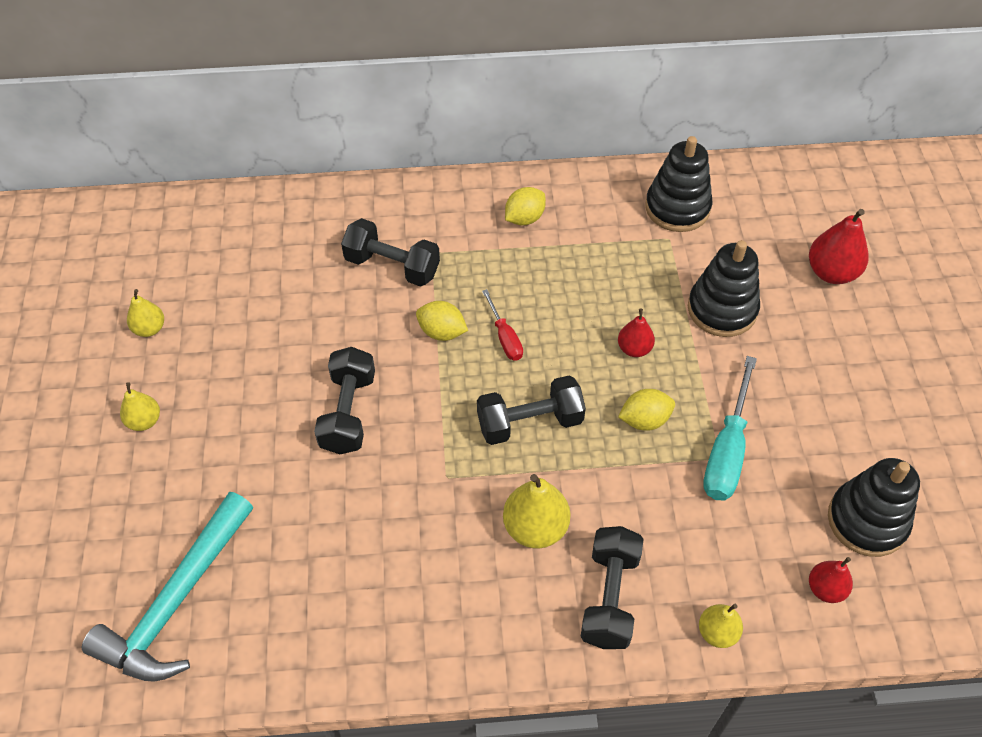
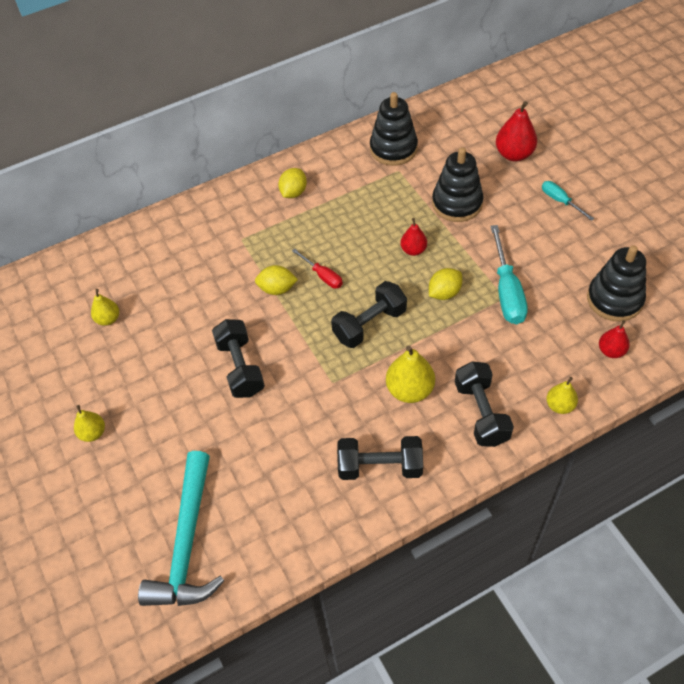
camera: 20 degrees left, 0 degrees up
yellow pear [127,289,164,337] -> yellow pear moved to [91,289,119,326]
black dumbbell [341,218,440,287] -> black dumbbell moved to [337,436,423,480]
none -> turquoise screwdriver [542,181,594,221]

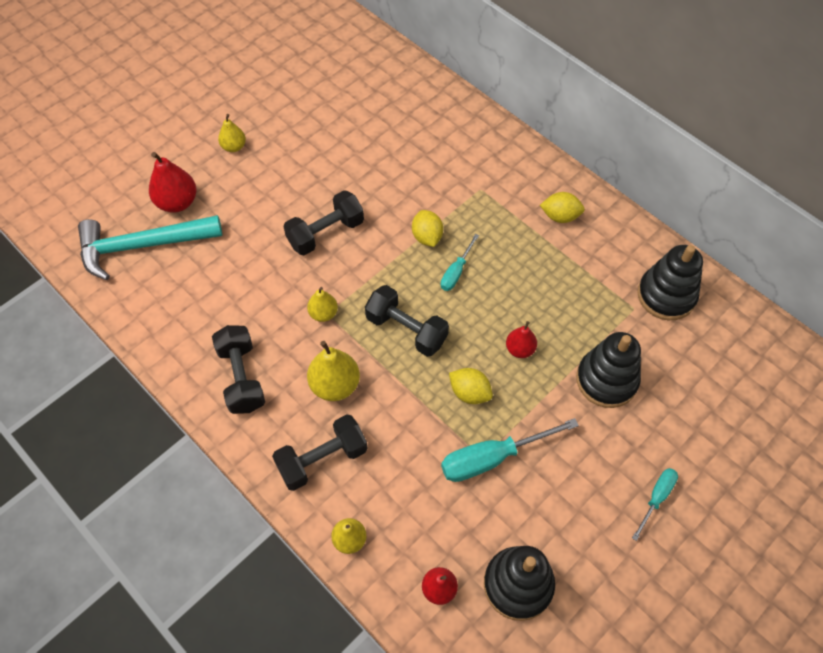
camera: 70 degrees right, 5 degrees up
yellow pear [91,289,119,326] -> yellow pear moved to [307,287,338,322]
red screwdriver [292,248,343,288] -> turquoise screwdriver [441,234,479,291]
red pear [496,101,537,162] -> red pear moved to [149,152,196,213]

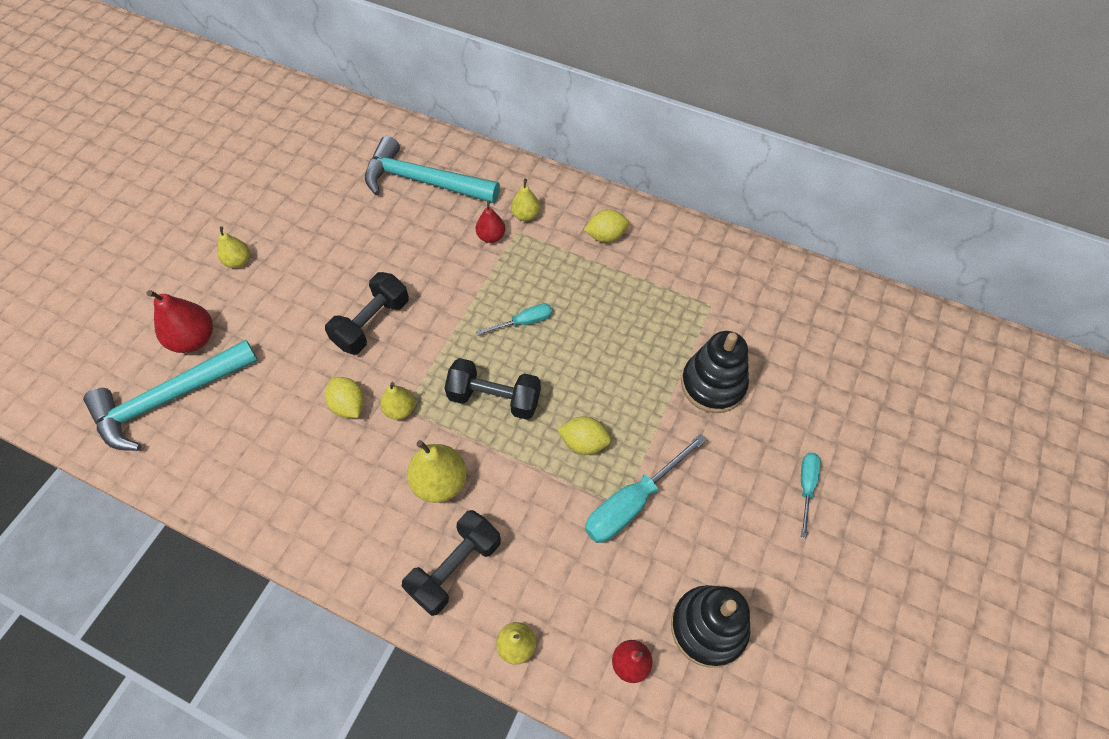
camera: 20 degrees left, 0 degrees up
black dumbbell [212,325,265,414] -> none
yellow lemon [412,210,443,247] -> yellow lemon moved to [325,377,364,418]
turquoise screwdriver [441,234,479,291] -> turquoise screwdriver turned 120 degrees counterclockwise [476,303,552,336]
red pear [506,321,537,358] -> red pear moved to [476,200,505,243]
black stacking toy [637,245,703,320] -> none
none -> turquoise hammer [365,136,500,203]
none -> yellow pear [511,179,540,221]

